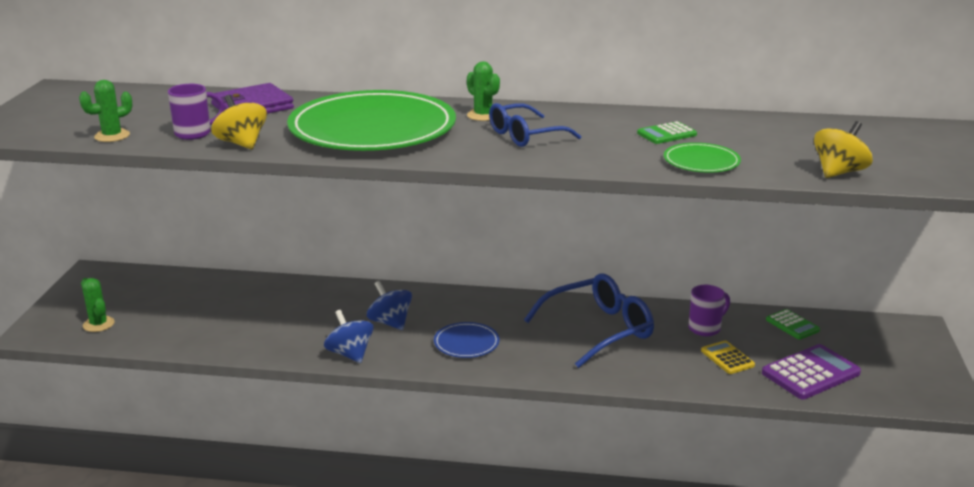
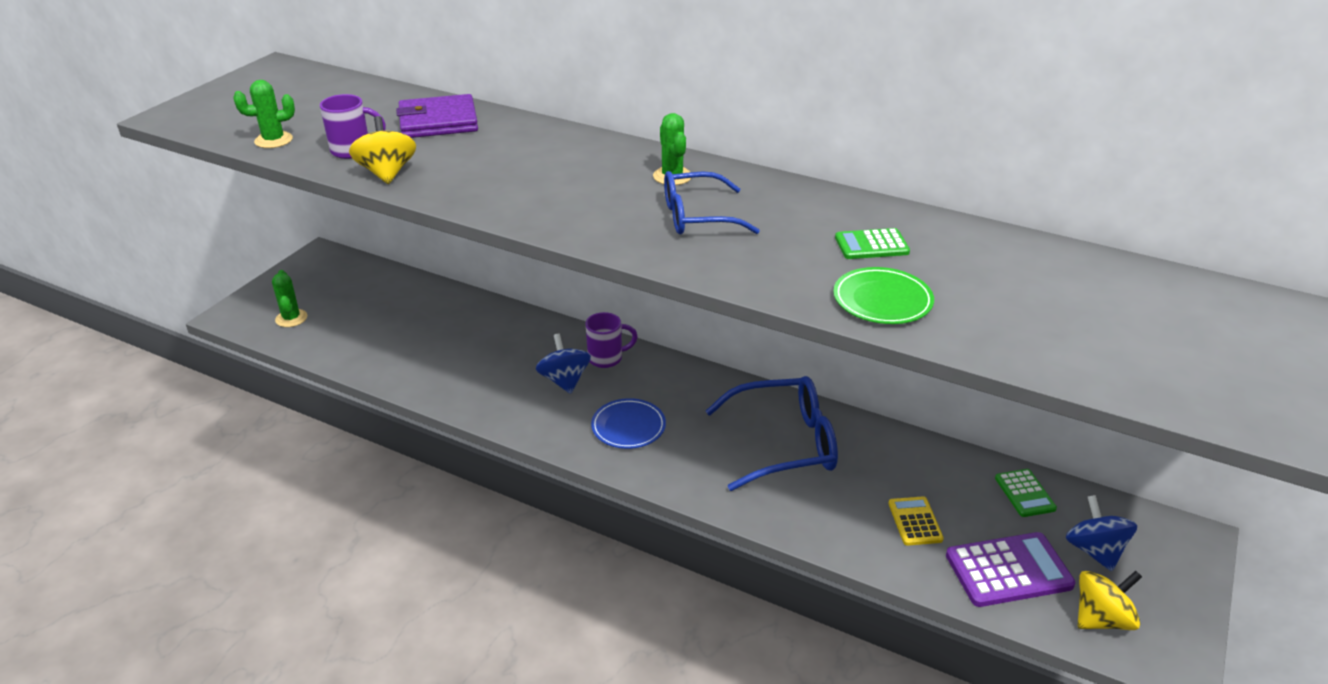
camera: 20 degrees right, 10 degrees up
green plate [287,90,456,151] -> none
blue spinning top [324,310,373,363] -> blue spinning top moved to [1066,495,1137,571]
purple mug [688,285,730,336] -> purple mug moved to [585,312,638,368]
yellow spinning top [814,121,873,178] -> yellow spinning top moved to [1078,571,1142,630]

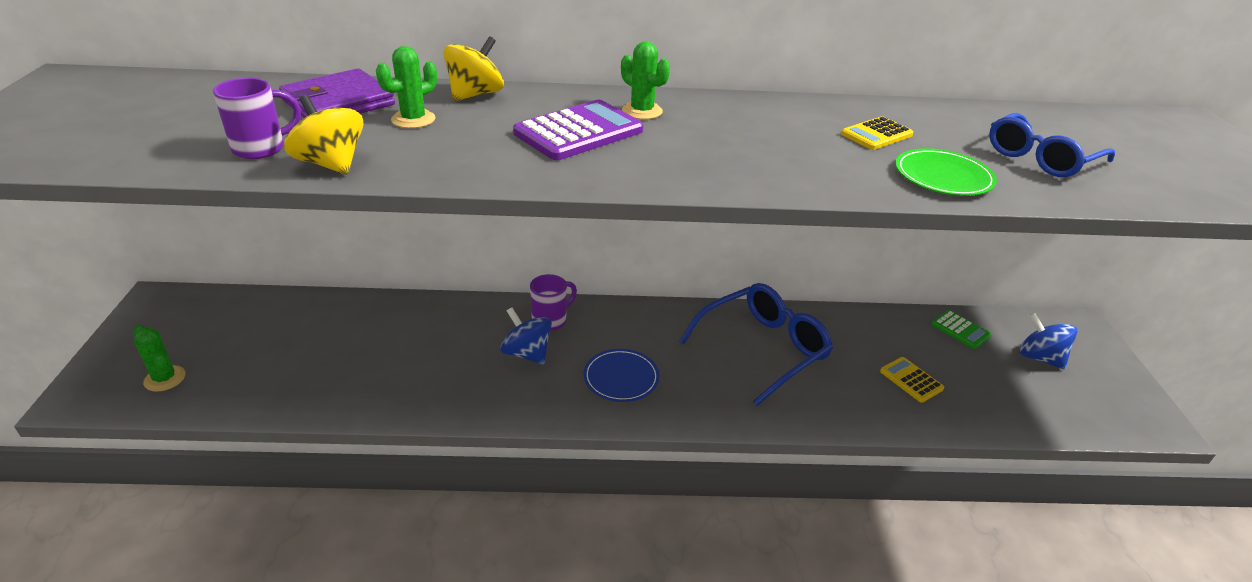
camera: 30 degrees left, 0 degrees up
green cactus [233,80,295,148] -> green cactus moved to [376,46,437,128]
blue glasses [664,171,760,234] -> blue glasses moved to [989,113,1115,177]
green calculator [835,228,910,259] -> yellow calculator [841,116,913,150]
purple calculator [946,532,1075,607] -> purple calculator moved to [513,100,643,160]
yellow spinning top [1078,571,1142,630] -> yellow spinning top moved to [443,36,504,101]

